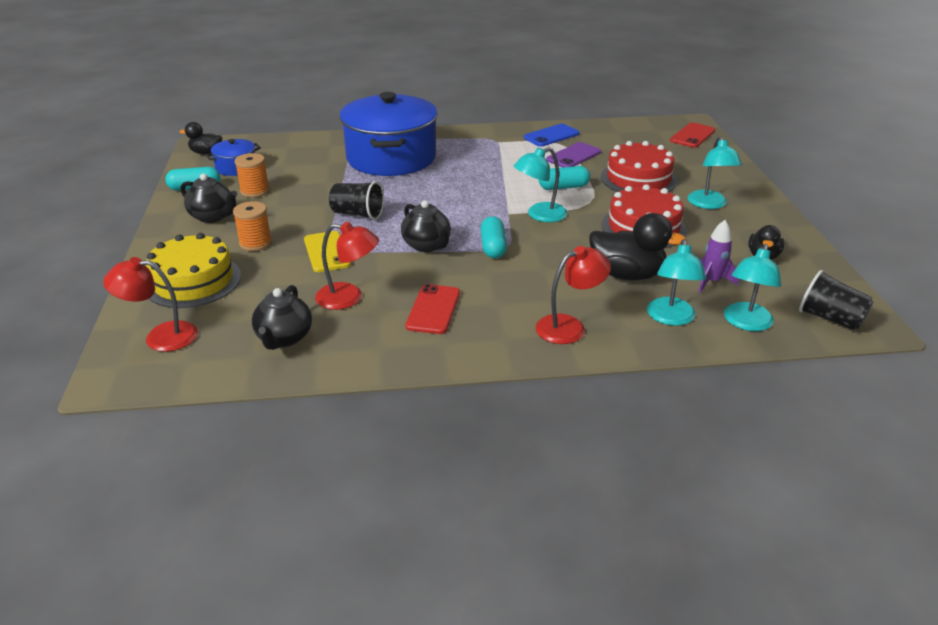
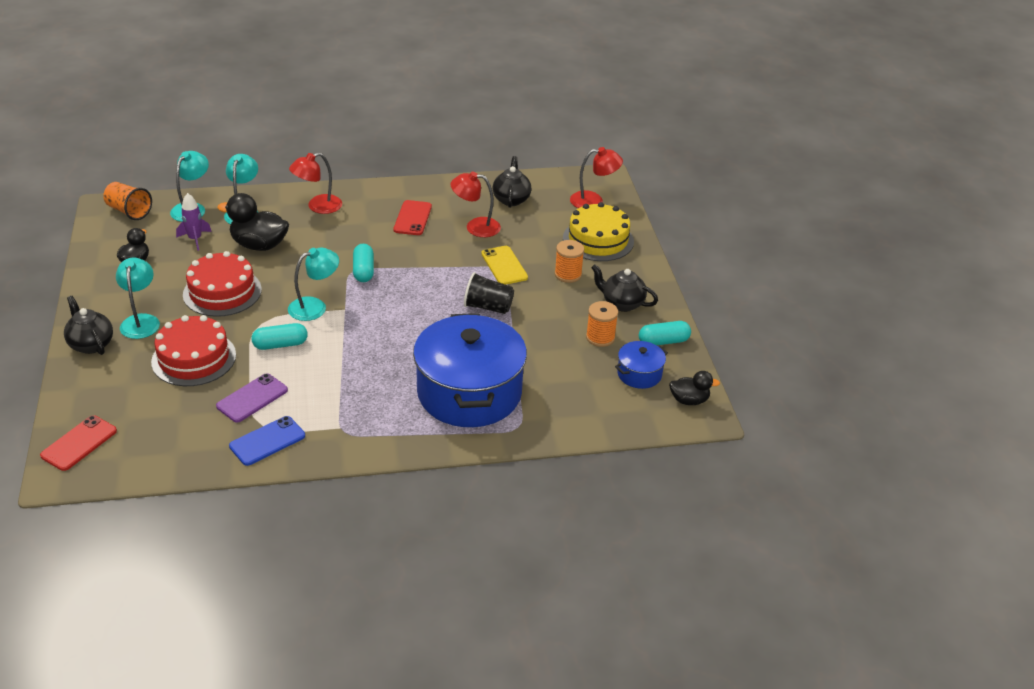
camera: 175 degrees right, 5 degrees up
black teapot [401,200,451,252] -> black teapot moved to [64,296,113,355]
black cup [799,270,873,331] -> orange cup [103,182,152,220]

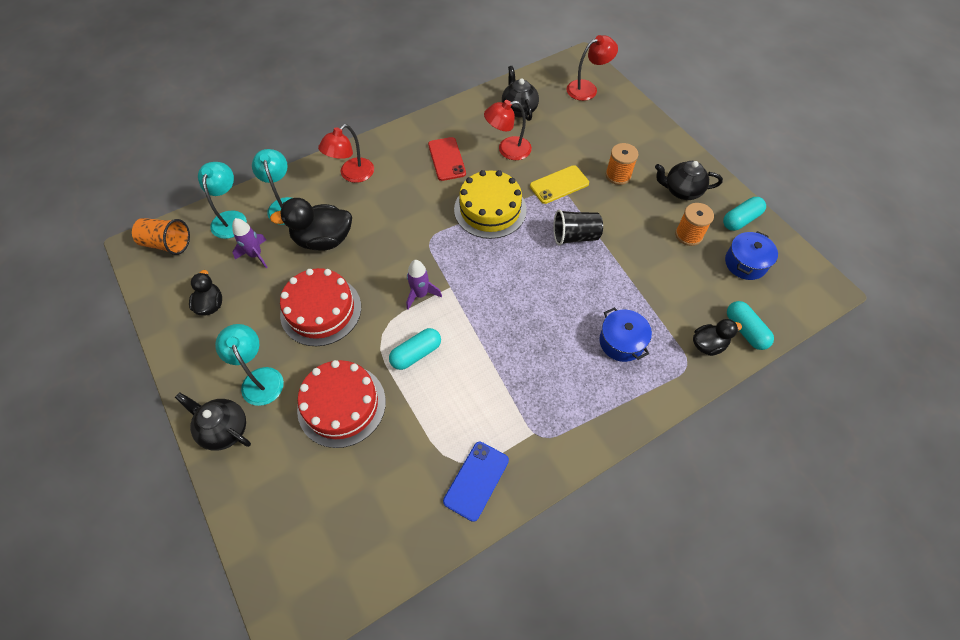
camera: 20 degrees left, 20 degrees up
red phone [40,415,117,471] -> none
purple phone [216,373,288,422] -> none
turquoise lamp [288,247,339,321] -> purple rocket [406,260,442,310]
turquoise capsule [353,244,374,282] -> turquoise capsule moved to [727,301,774,350]
blue pot [413,313,527,427] -> blue pot [599,307,652,362], size x0.44
yellow phone [481,246,528,285] -> yellow phone turned 75 degrees counterclockwise [530,165,589,204]
yellow cake [563,202,634,261] -> yellow cake moved to [454,170,527,239]
black duck [669,371,720,405] -> black duck moved to [693,319,742,356]

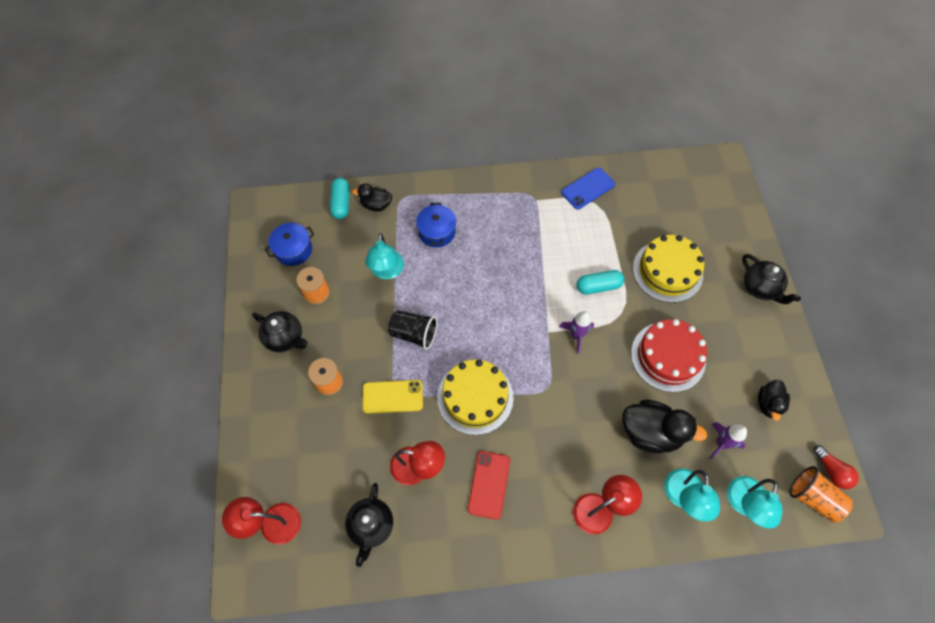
camera: 155 degrees left, 5 degrees up
turquoise lamp [215,324,284,406] -> turquoise lamp moved to [365,233,404,279]
red cake [297,360,386,448] -> yellow cake [633,235,704,303]
turquoise capsule [723,197,766,231] -> none
none -> red light bulb [813,445,859,489]

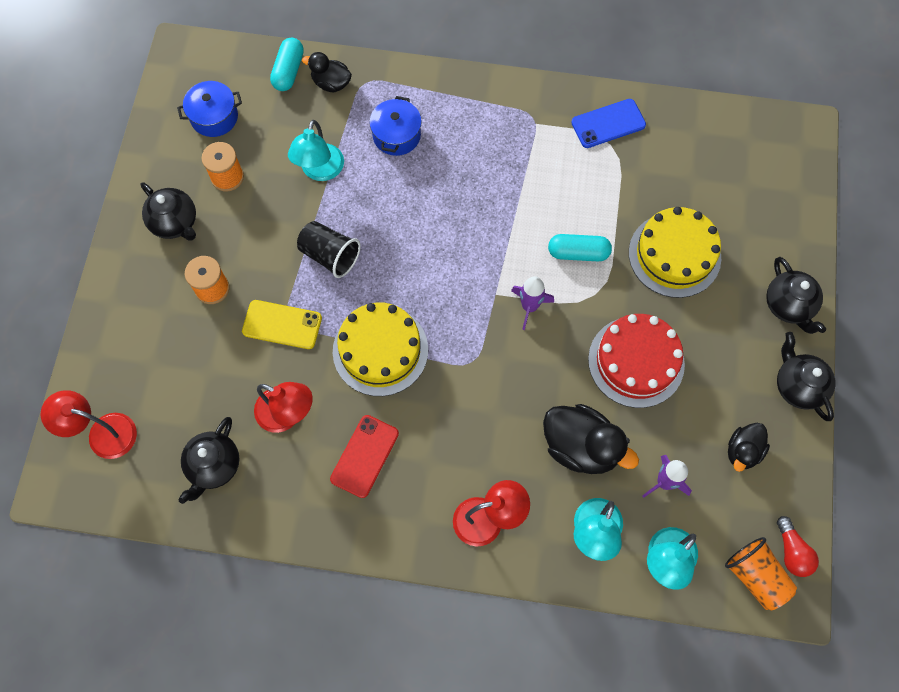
camera: 15 degrees right, 5 degrees up
none -> black teapot [777,332,836,421]

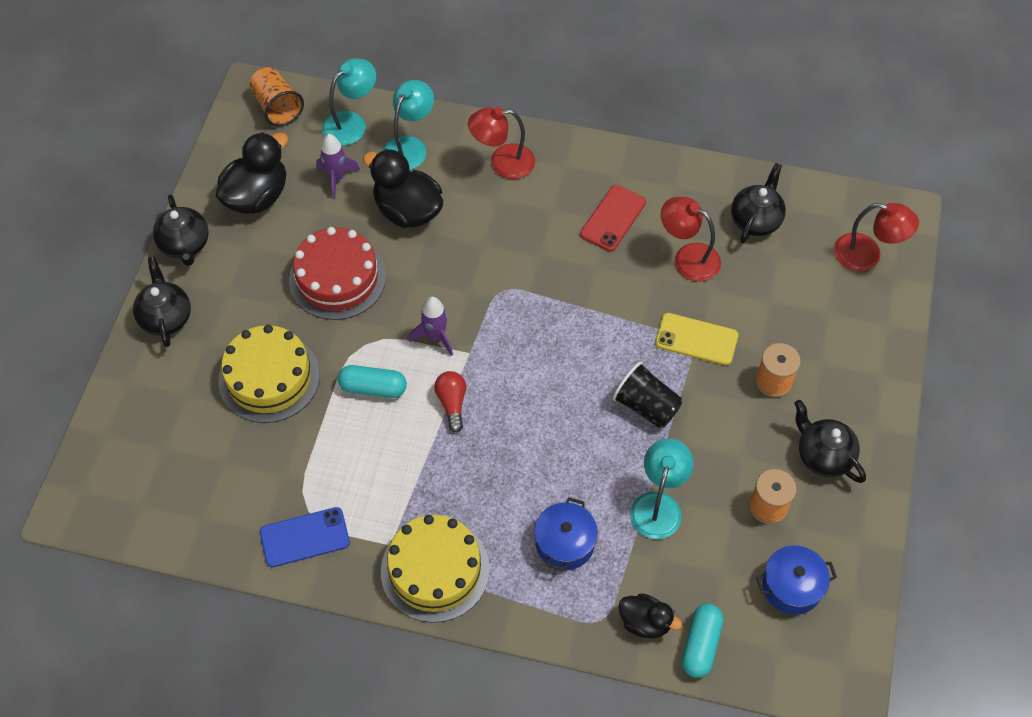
camera: 175 degrees left, 10 degrees down
yellow cake [333,302,428,396] -> yellow cake moved to [381,515,490,623]
black duck [728,423,770,472] -> black duck [216,132,288,214], size x1.70
red light bulb [777,516,819,577] -> red light bulb moved to [434,371,466,432]

